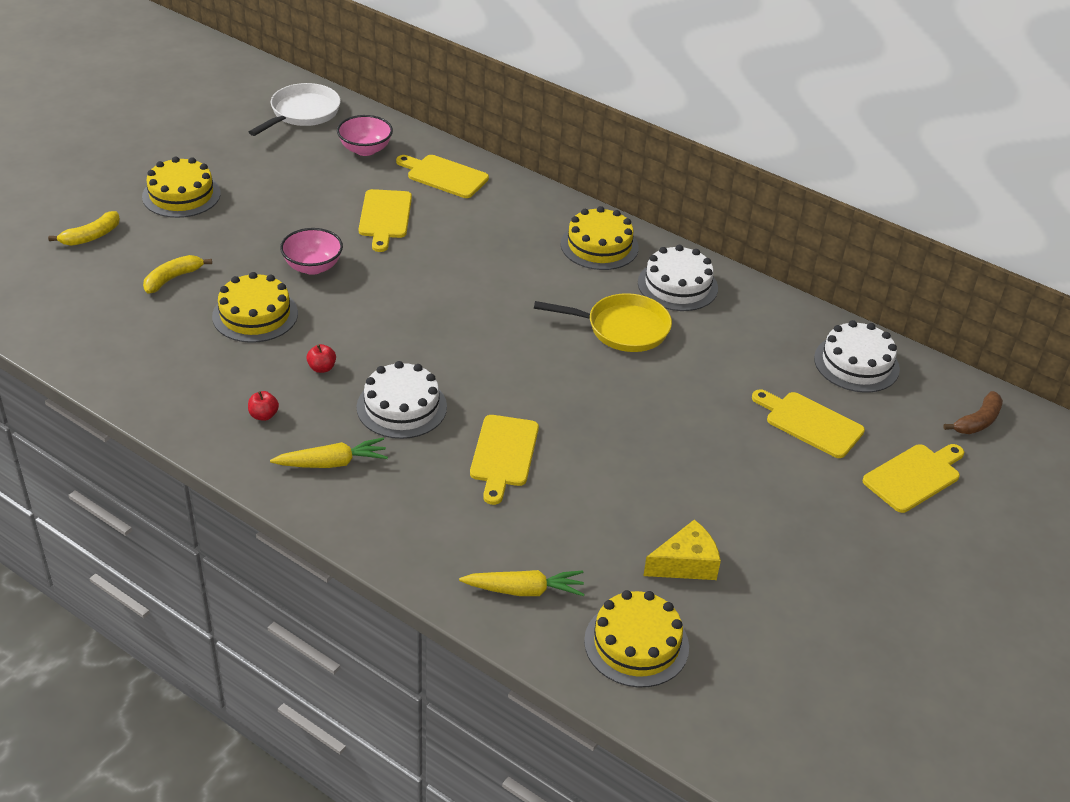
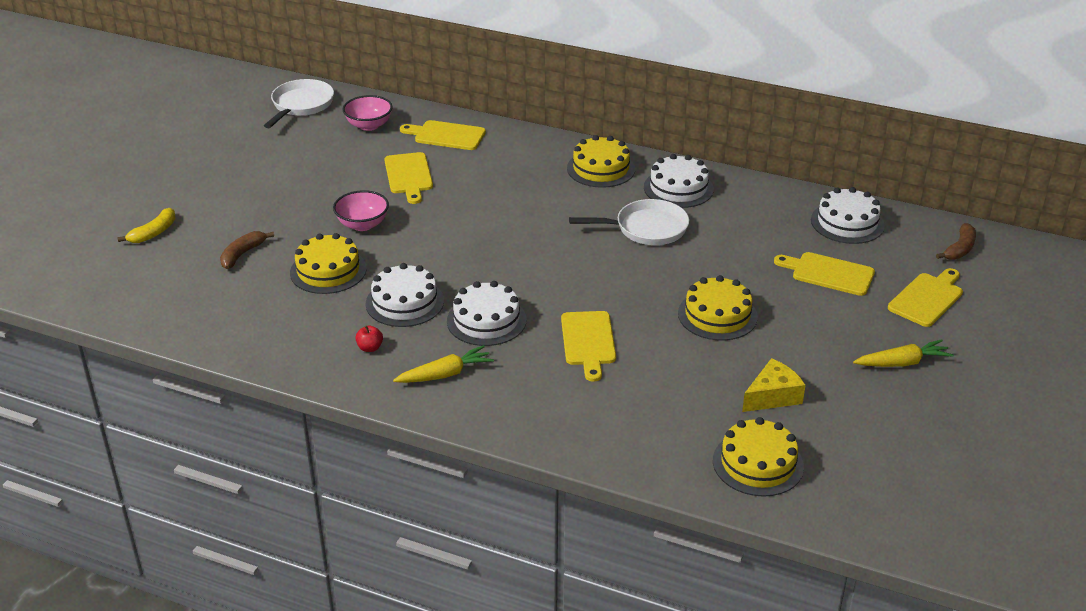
camera: 10 degrees left, 5 degrees down
yellow cake [142,157,221,218] -> yellow cake moved to [678,275,758,340]
yellow banana [143,255,212,294] -> brown banana [220,231,274,269]
red apple [306,344,336,373] -> white cake [366,263,444,327]
yellow carrot [459,570,585,596] -> yellow carrot moved to [853,339,954,367]
yellow pan [534,293,672,352] -> white pan [569,199,689,245]

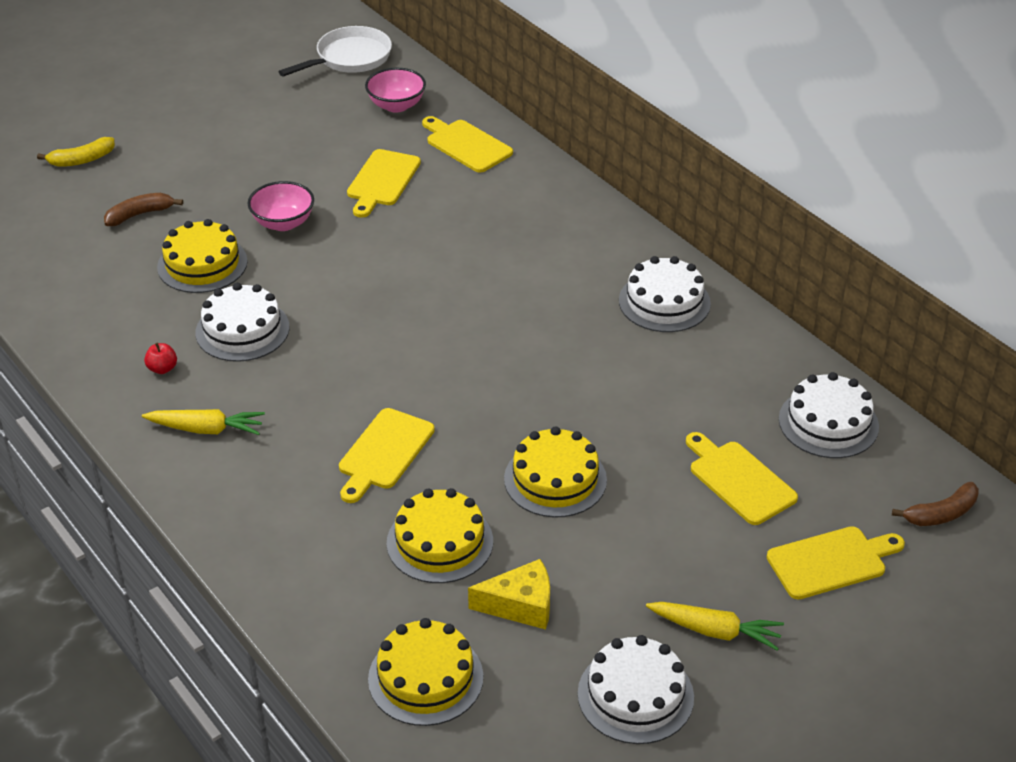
camera: 30 degrees right, 5 degrees up
white cake [447,281,526,346] -> white cake moved to [578,635,694,744]
yellow cake [567,135,635,188] -> yellow cake moved to [387,488,493,583]
white pan [569,199,689,245] -> none

